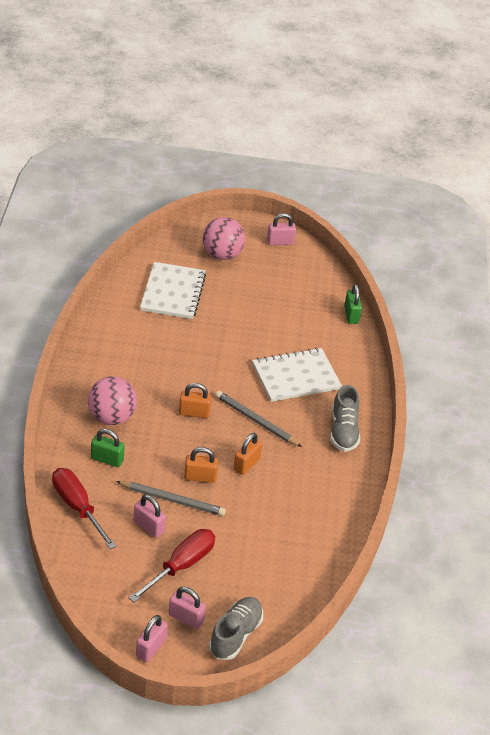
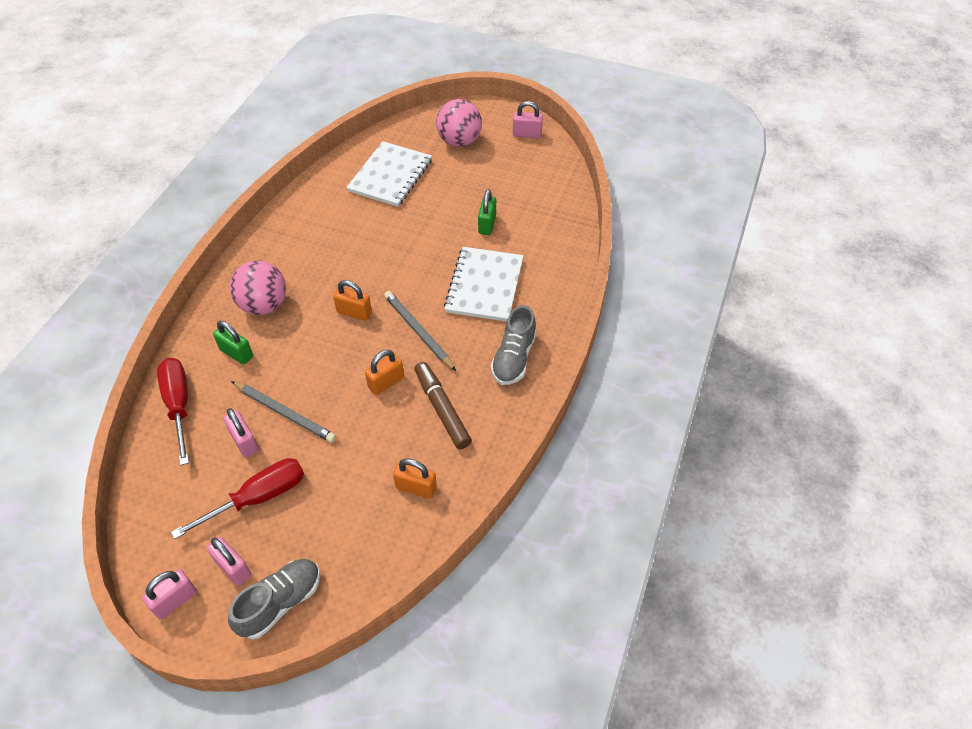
camera: 20 degrees right, 10 degrees up
orange padlock [184,447,218,483] -> orange padlock moved to [393,458,437,499]
white notebook [252,348,342,402] -> white notebook turned 75 degrees counterclockwise [444,247,523,322]
green padlock [344,284,362,324] -> green padlock moved to [478,189,496,235]
none -> brown marker [415,362,472,449]

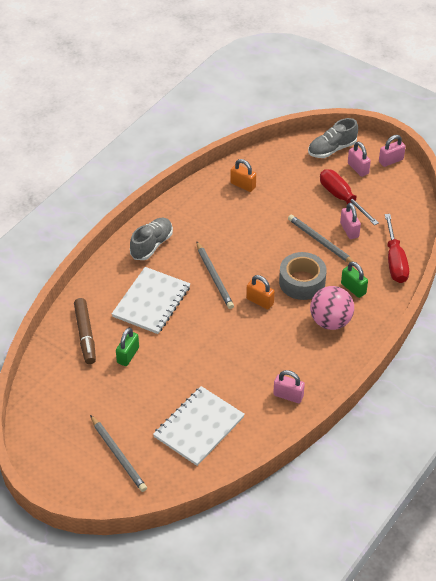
camera: 165 degrees left, 5 degrees down
red screwdriver [171,458,304,539] -> red screwdriver turned 75 degrees clockwise [320,169,379,225]
orange padlock [365,350,404,395] -> none
brown marker [415,362,472,449] -> brown marker moved to [74,298,96,364]
pink ball [436,99,482,147] -> grey pencil [90,415,147,492]
pink padlock [513,101,543,138] -> pink padlock moved to [273,370,305,403]
none -> grey tape [279,252,327,300]

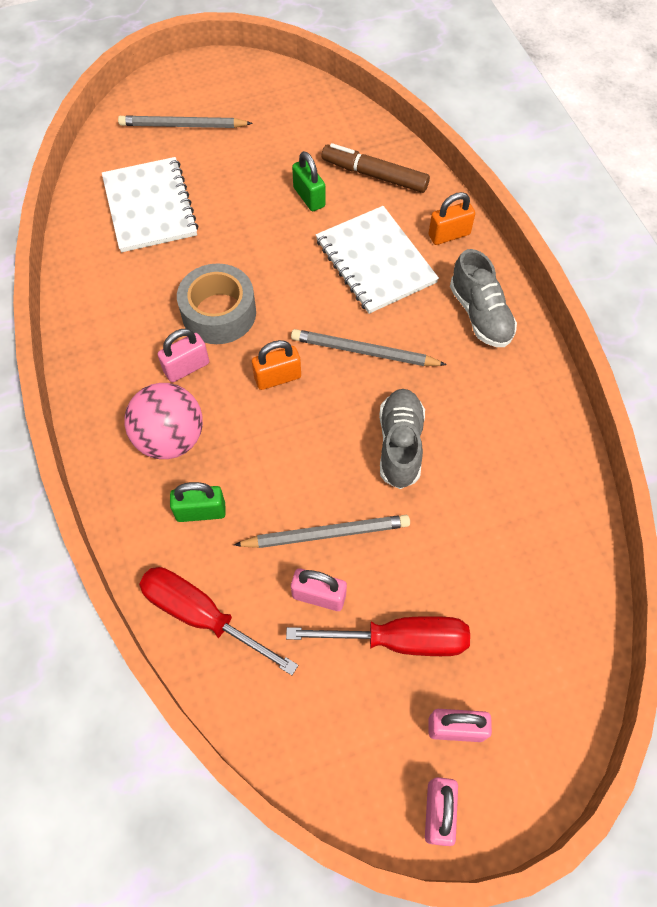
camera: 125 degrees right, 15 degrees up
orange padlock [230,159,256,192] -> orange padlock moved to [429,192,475,245]
pink padlock [273,370,305,403] -> pink padlock moved to [158,329,209,382]
grey tape [279,252,327,300] -> grey tape moved to [177,263,256,344]
grey shoe [308,118,358,158] -> grey shoe moved to [379,389,425,489]

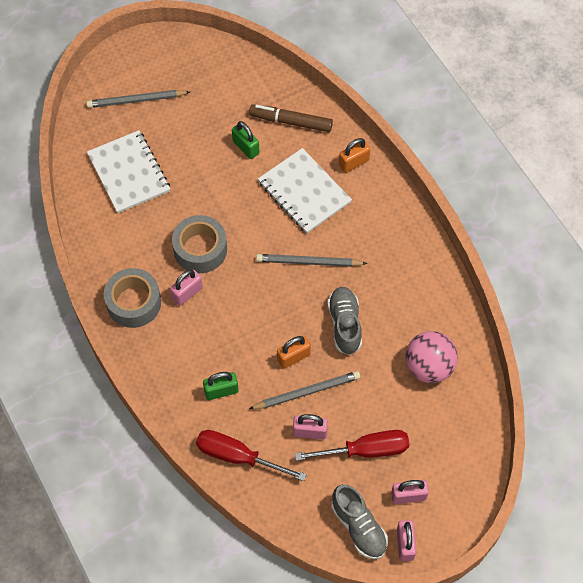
camera: 10 degrees left, 0 degrees up
pink ball [124,383,203,459] -> pink ball moved to [405,331,458,383]
orange padlock [252,340,301,390] -> orange padlock moved to [277,336,311,369]
grey shoe [450,249,517,347] -> grey shoe moved to [331,484,388,559]
none -> grey tape [104,268,161,328]

